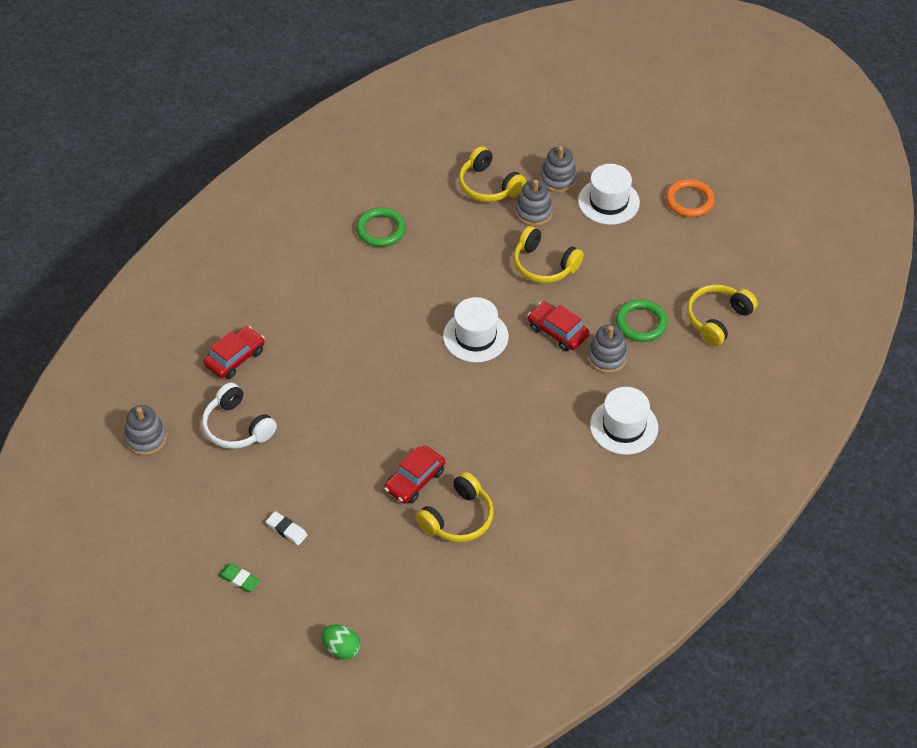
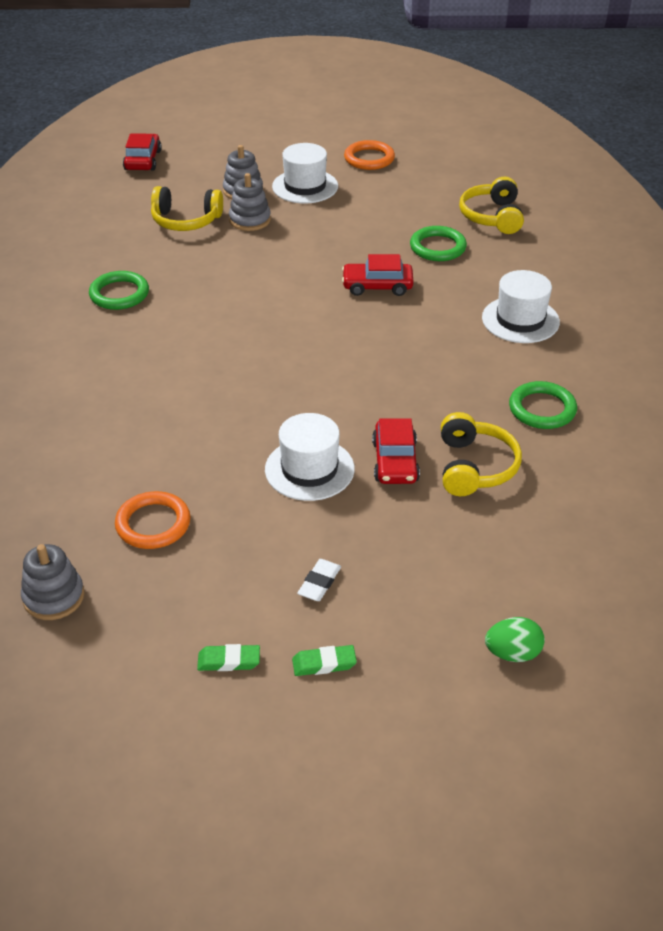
camera: 40 degrees left, 10 degrees down
white headphones [202,382,277,449] -> orange ring [115,491,190,549]
red car [203,326,265,379] -> red car moved to [123,133,162,171]
white eraser [266,511,307,545] -> white eraser turned 60 degrees counterclockwise [297,559,341,601]
white hat [443,297,509,363] -> white hat moved to [265,413,355,501]
yellow headphones [513,226,584,283] -> none
grey stacking toy [587,325,628,373] -> none
none -> green eraser [197,644,260,671]
none -> green ring [509,381,577,429]

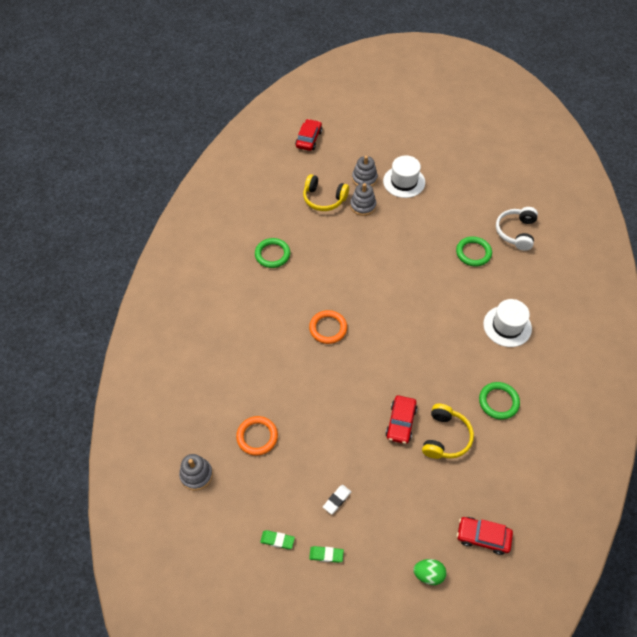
camera: 15 degrees right, 15 degrees up
white hat [265,413,355,501] -> none
red car [342,254,413,296] -> red car moved to [457,517,513,555]
orange ring [344,140,395,170] -> orange ring moved to [309,310,347,344]
yellow headphones [459,176,524,234] -> white headphones [496,207,538,251]

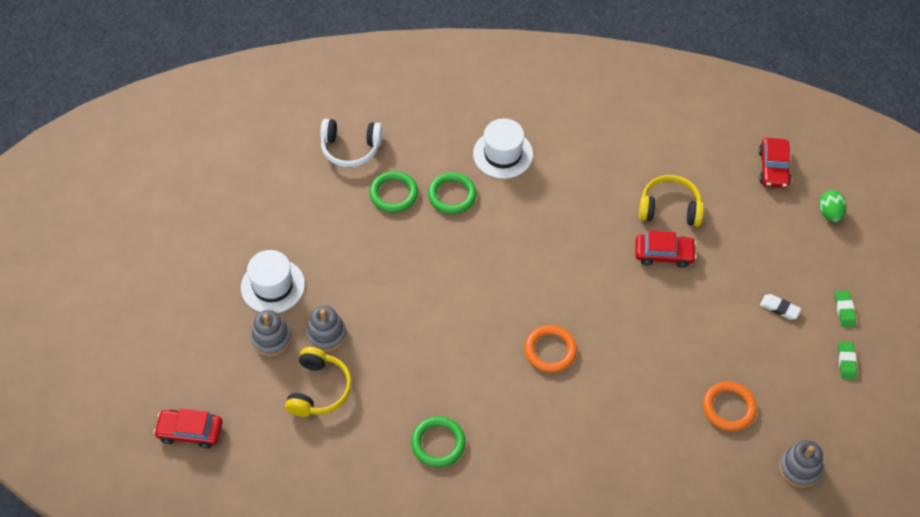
camera: 100 degrees left, 0 degrees up
green ring [479,382,520,420] -> green ring moved to [428,172,477,214]

